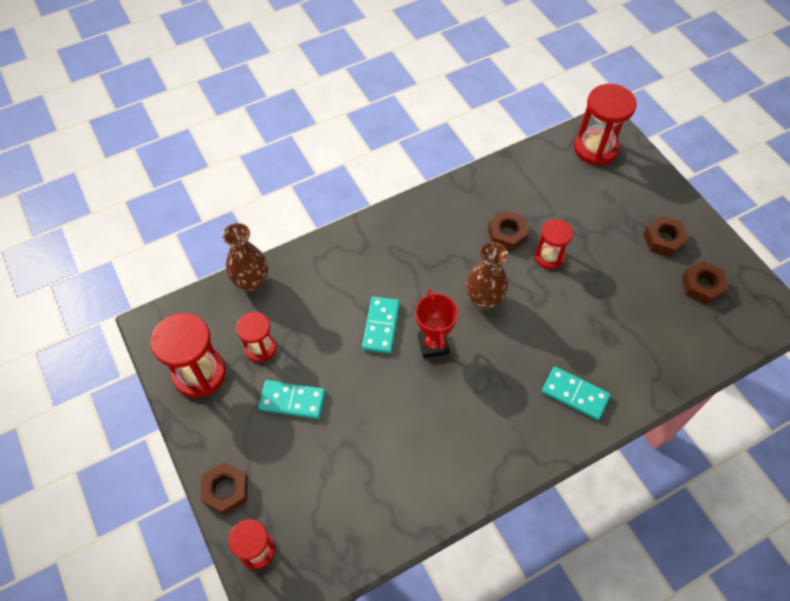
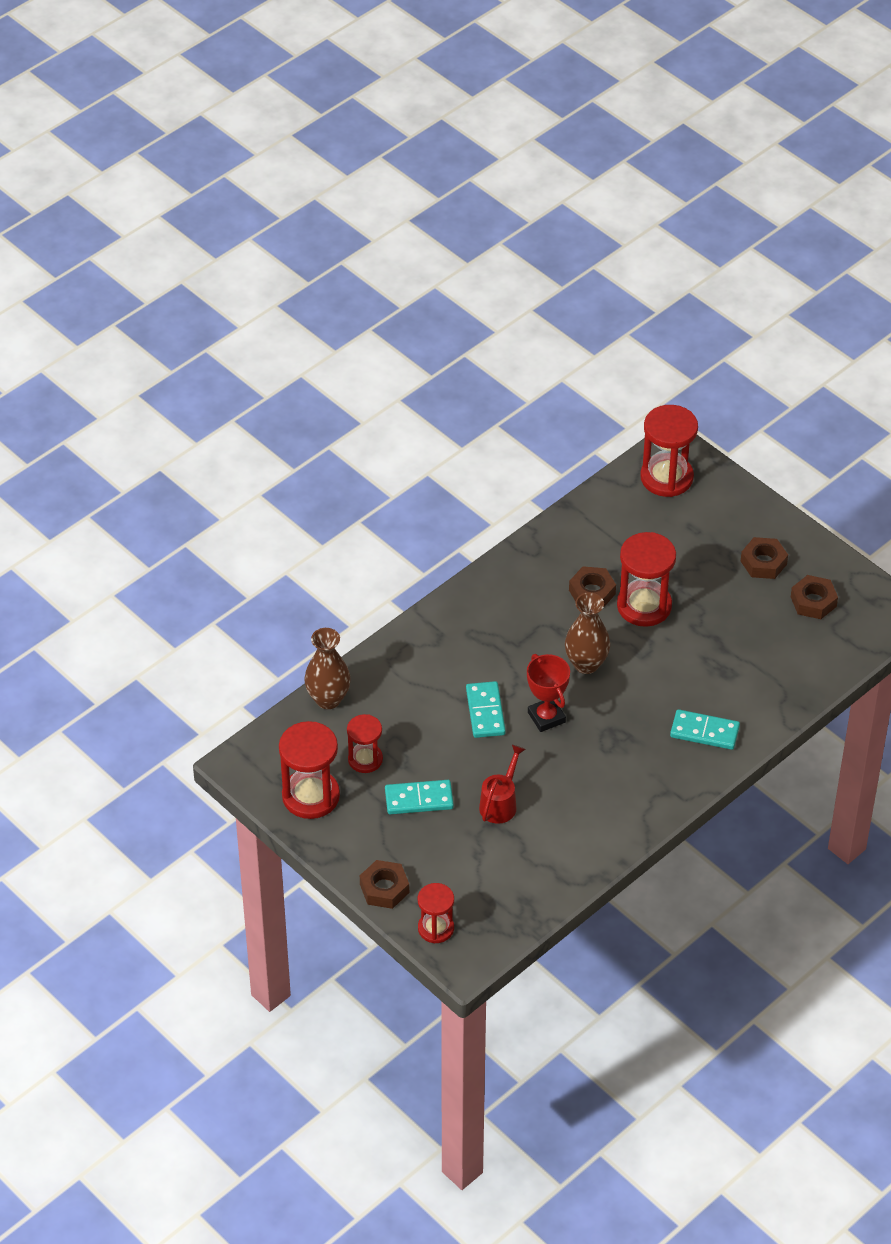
camera: 15 degrees left, 10 degrees down
red hourglass [535,219,573,269] -> red hourglass [617,532,676,627], size x1.64
none -> red watering can [479,745,526,824]

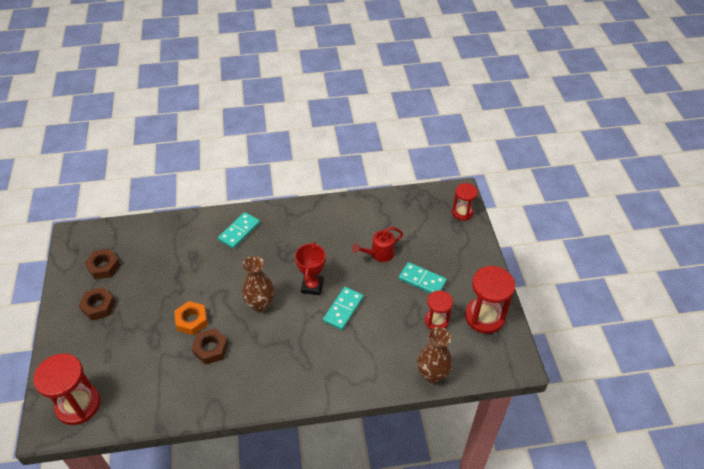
camera: 145 degrees left, 0 degrees up
brown nut [360,860,409,909] -> none
red hourglass [617,532,676,627] -> orange nut [174,301,208,335]
turquoise domino [670,709,740,750] -> turquoise domino turned 75 degrees clockwise [218,212,260,249]

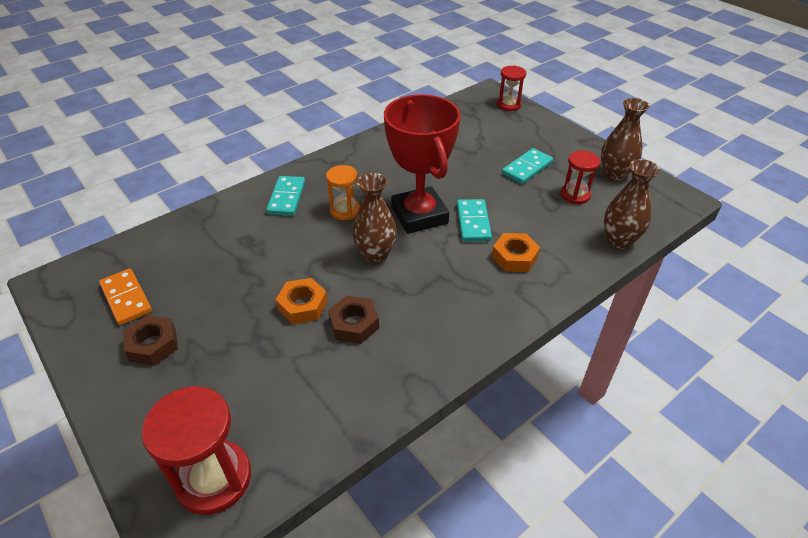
camera: 30 degrees left, 5 degrees down
brown nut [85,249,120,279] -> orange domino [99,268,152,325]
red trophy [295,242,326,295] -> red trophy [384,95,461,234], size x1.76
red watering can [352,227,403,262] -> none
turquoise domino [399,262,447,293] -> turquoise domino turned 45 degrees counterclockwise [502,148,553,184]
red hourglass [465,266,515,334] -> brown vase [601,98,650,181]
none -> orange hourglass [326,165,360,220]
none -> orange nut [492,233,540,272]

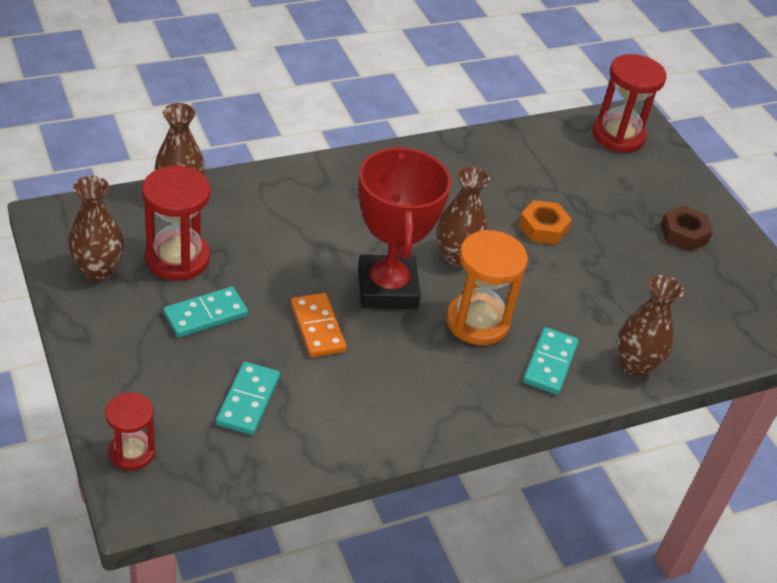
camera: 170 degrees left, 0 degrees up
orange domino [99,268,152,325] -> orange domino moved to [291,293,347,357]
orange hourglass [326,165,360,220] -> orange hourglass [446,230,528,345], size x1.64
brown nut [328,296,379,344] -> none
turquoise domino [457,199,492,242] -> turquoise domino moved to [216,362,280,435]
orange nut [492,233,540,272] -> none
red hourglass [561,150,600,204] -> red hourglass [142,166,211,281], size x1.64
none -> brown vase [617,275,684,377]

